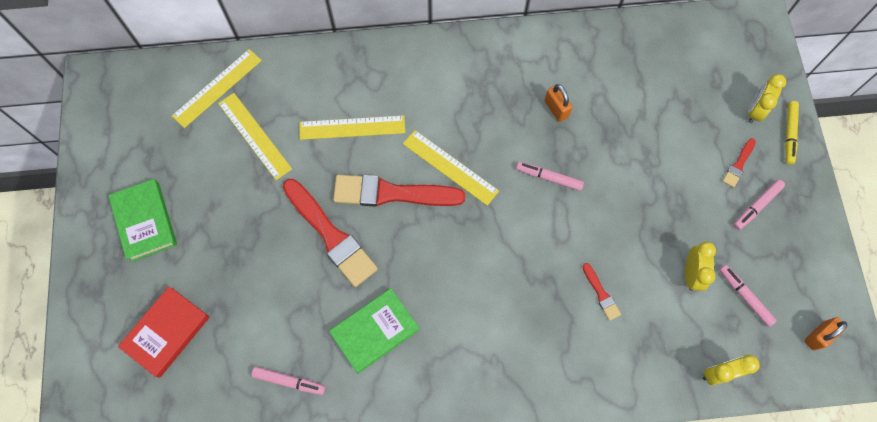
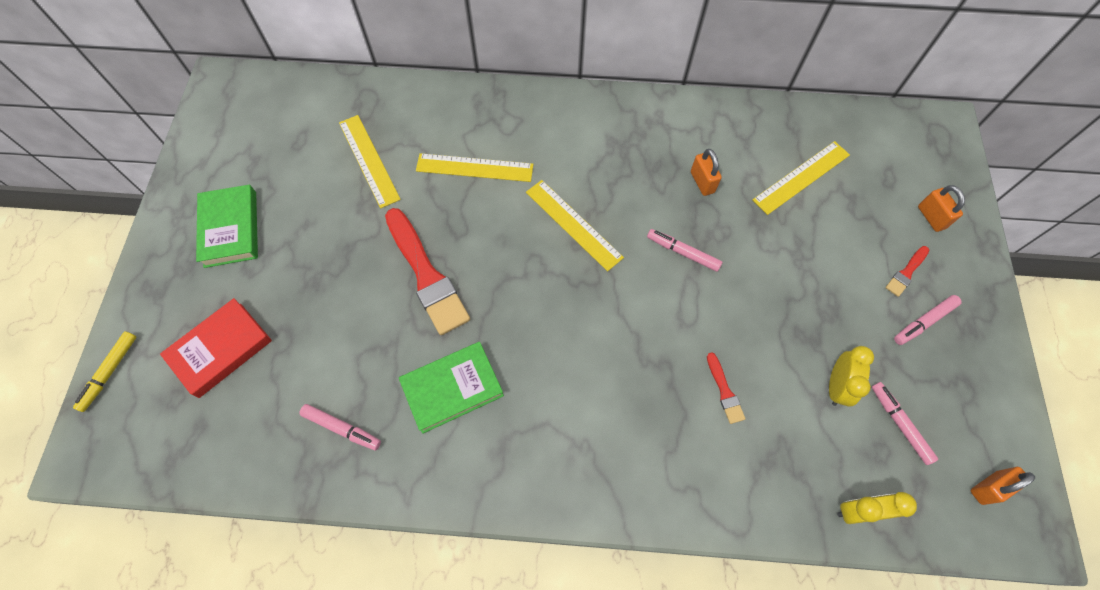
camera: 10 degrees right, 5 degrees down
yellow ruler [172,49,262,128] -> yellow ruler moved to [753,141,850,215]
red brush [333,175,465,207] -> none
yellow clock [748,74,786,123] -> orange padlock [918,185,965,232]
yellow marker [785,101,799,164] -> yellow marker moved to [73,331,136,412]

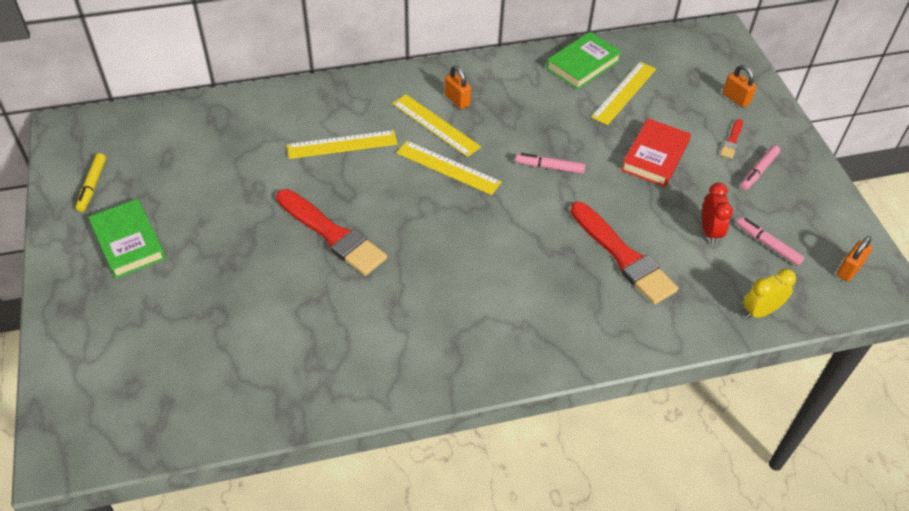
camera: 20 degrees left, 15 degrees down
yellow marker [73,331,136,412] -> yellow marker moved to [76,153,106,212]
red book [160,298,272,398] -> red book moved to [621,118,691,187]
pink marker [299,404,381,450] -> none
yellow ruler [339,115,401,208] -> yellow ruler moved to [392,94,481,157]
green book [399,342,504,434] -> green book moved to [546,32,622,89]
orange padlock [691,149,722,196] -> orange padlock moved to [444,66,471,109]
red brush [707,352,745,424] -> red brush [570,202,678,305], size x2.21
yellow clock [829,346,874,407] -> red clock [702,183,733,244]

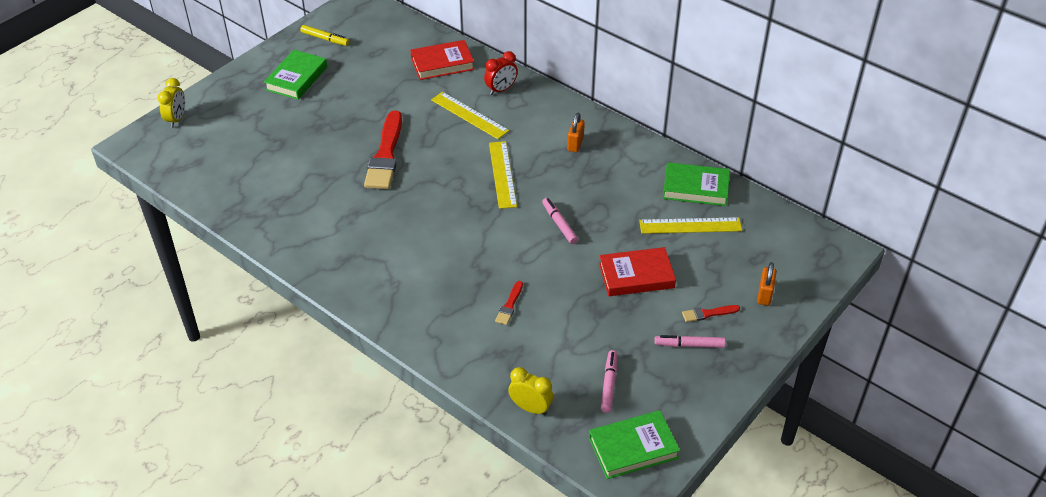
camera: 55 degrees right, 5 degrees down
yellow marker [76,153,106,212] -> yellow marker turned 120 degrees counterclockwise [300,25,349,46]
yellow ruler [392,94,481,157] -> none
red brush [570,202,678,305] -> red brush [495,281,523,325], size x0.45
red clock [702,183,733,244] -> red clock moved to [484,51,518,95]
orange padlock [837,236,873,282] -> green book [589,410,680,479]
none -> yellow clock [158,78,185,128]
none -> red book [410,40,475,80]

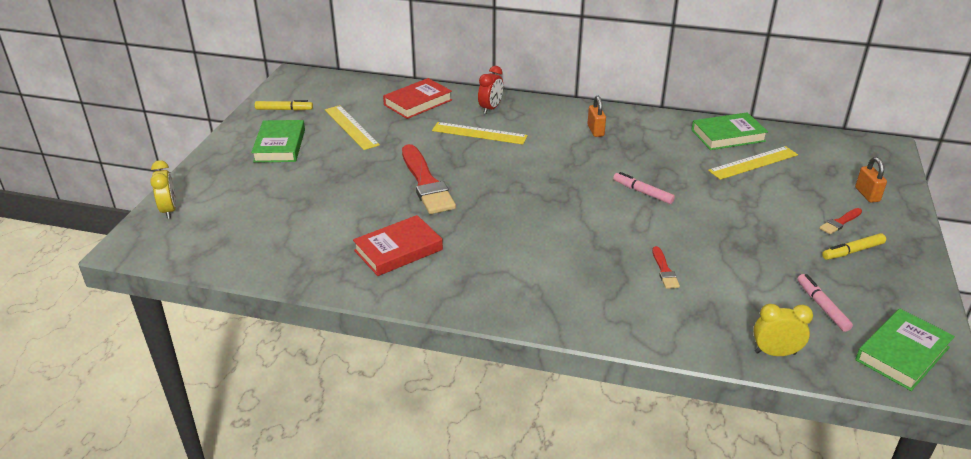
camera: 25 degrees left, 10 degrees down
yellow ruler [489,141,517,209] -> yellow ruler moved to [325,105,380,150]
red book [599,247,676,296] -> red book moved to [353,215,443,276]
pink marker [654,335,726,348] -> yellow marker [822,233,886,260]

